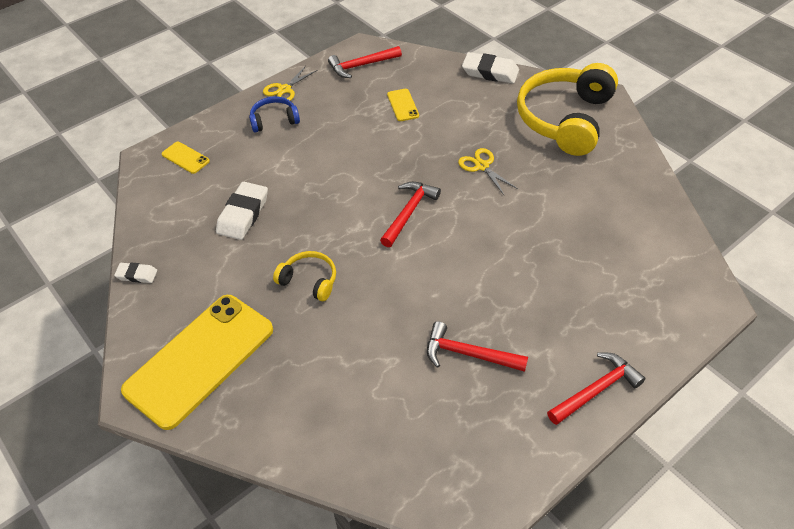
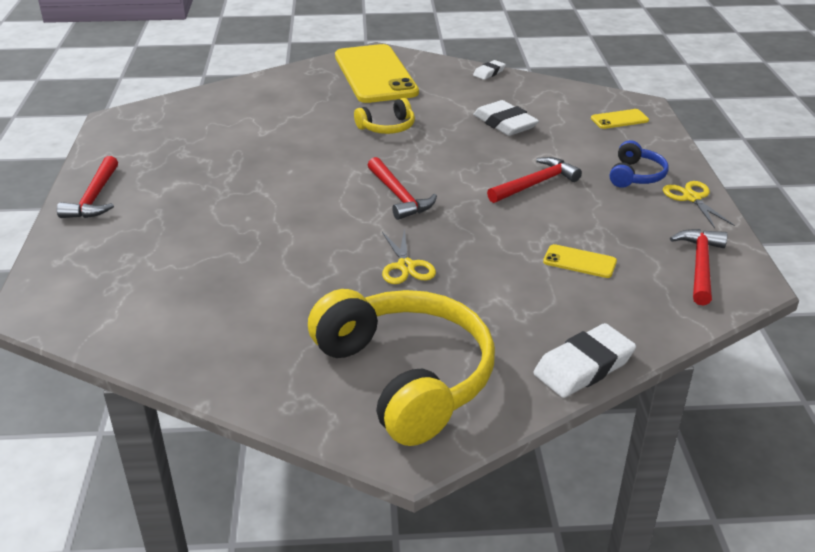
camera: 125 degrees right, 15 degrees down
red hammer [427,321,528,372] -> red hammer moved to [487,157,582,203]
yellow scissors [458,148,518,195] -> yellow scissors turned 75 degrees clockwise [382,228,436,284]

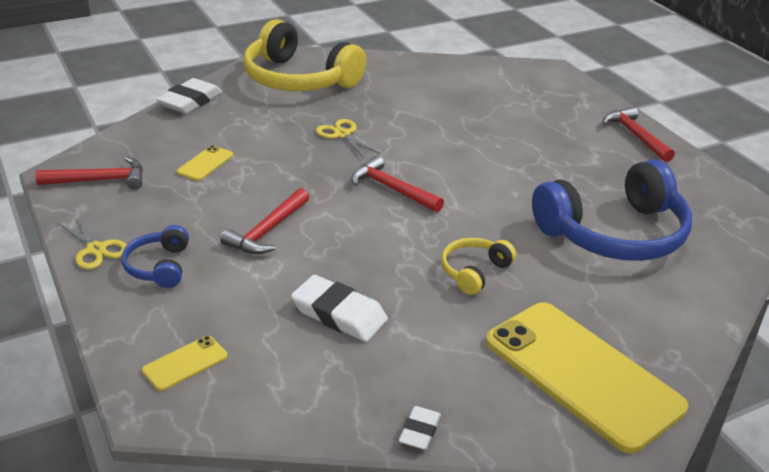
camera: 155 degrees right, 0 degrees up
yellow phone [543,244,617,278] -> yellow phone turned 60 degrees counterclockwise [177,145,233,181]
red hammer [670,229,727,306] -> red hammer turned 90 degrees counterclockwise [35,157,143,190]
none -> blue headphones [532,160,692,261]

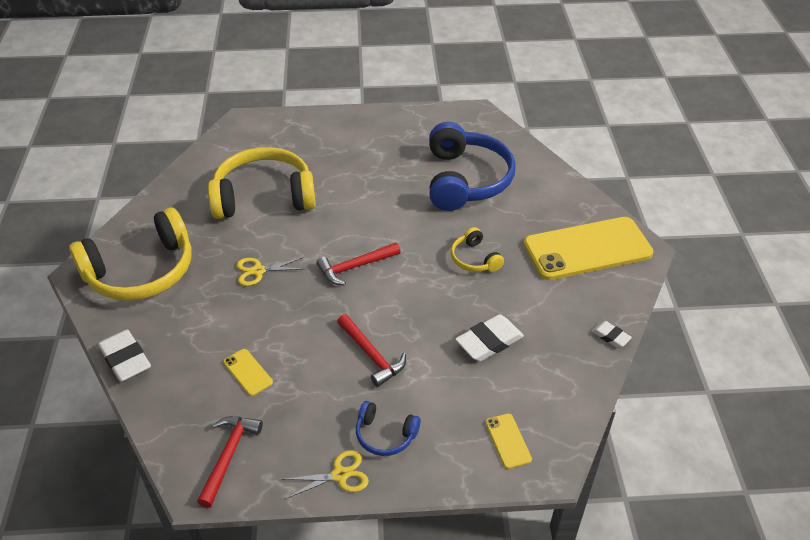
camera: 65 degrees left, 10 degrees up
red hammer [603,106,675,162] -> none
none -> yellow headphones [208,147,316,219]

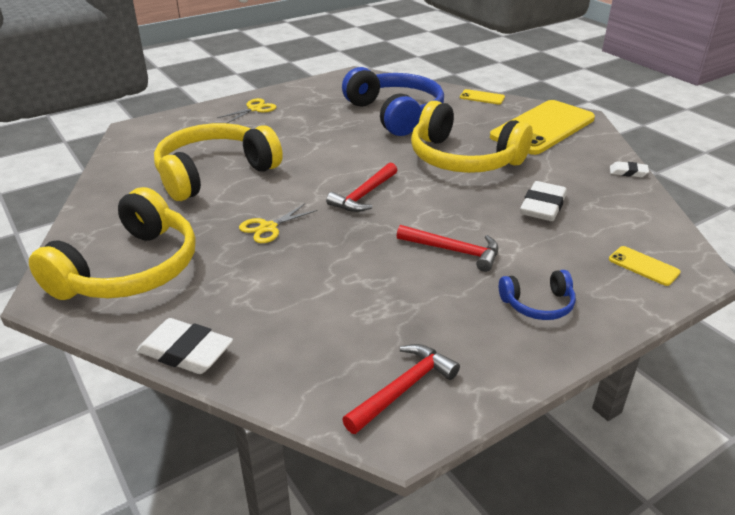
camera: 30 degrees left, 10 degrees down
red hammer [197,416,263,508] -> red hammer turned 60 degrees clockwise [342,344,460,434]
yellow phone [223,349,273,396] -> yellow phone moved to [460,89,505,104]
yellow scissors [282,450,369,499] -> yellow scissors moved to [217,98,277,123]
yellow headphones [451,227,504,272] -> yellow headphones [411,101,533,173], size x2.14

